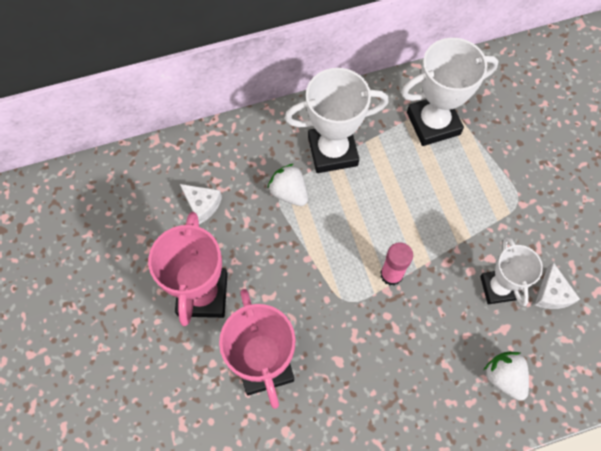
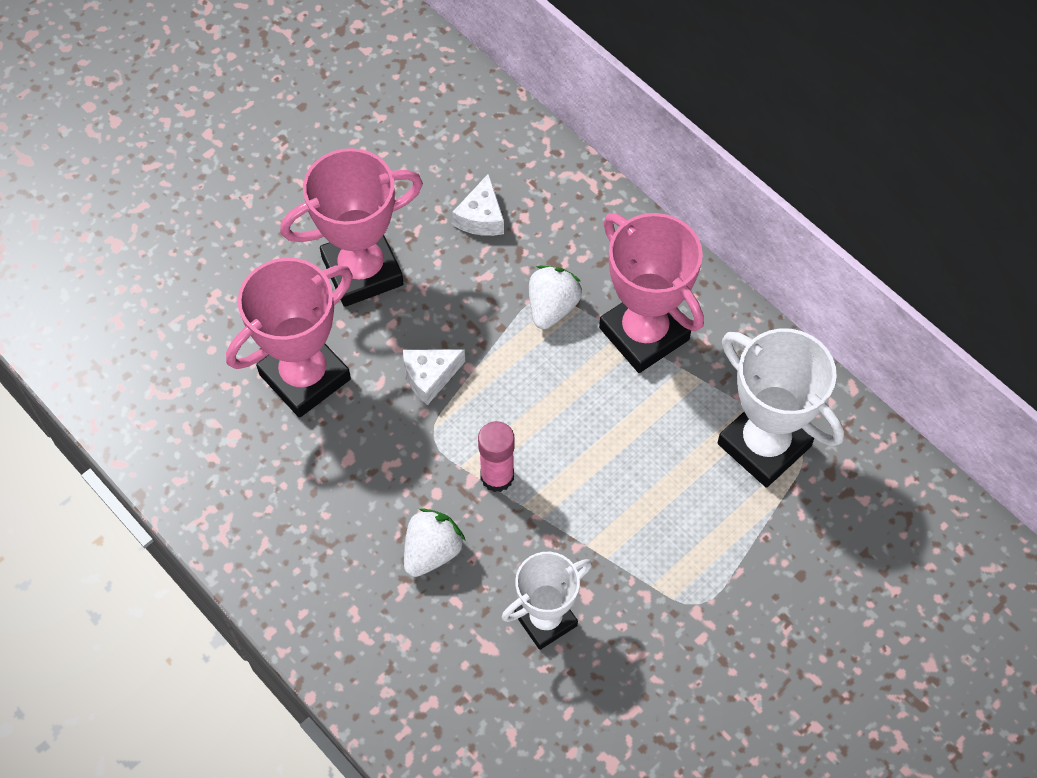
camera: 65 degrees right, 5 degrees down
white trophy [285,68,389,173] -> pink trophy [599,213,704,373]
white strawberry [484,351,529,401] -> white strawberry moved to [404,508,466,577]
white cheese [535,262,580,309] -> white cheese moved to [403,349,465,405]

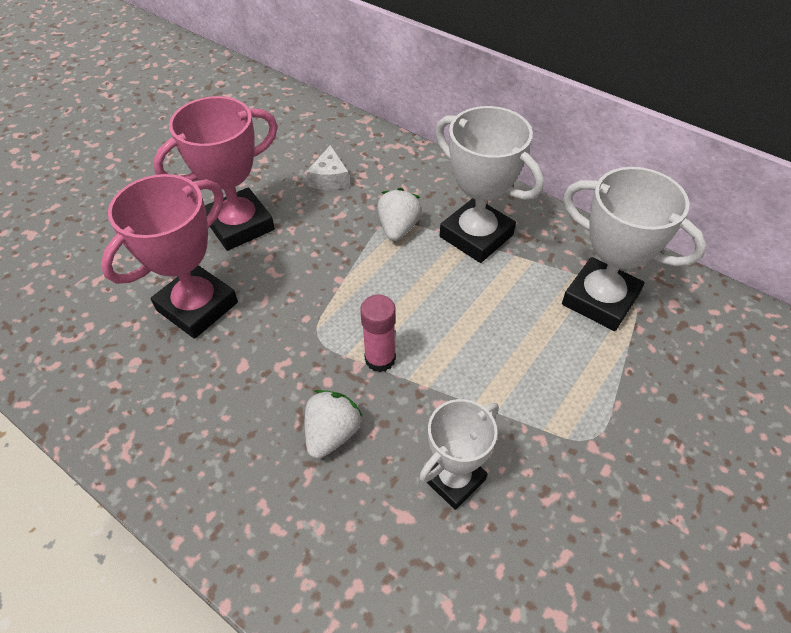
camera: 10 degrees left, 10 degrees down
white cheese [403,349,465,405] -> none
pink trophy [599,213,704,373] -> white trophy [435,106,544,263]

